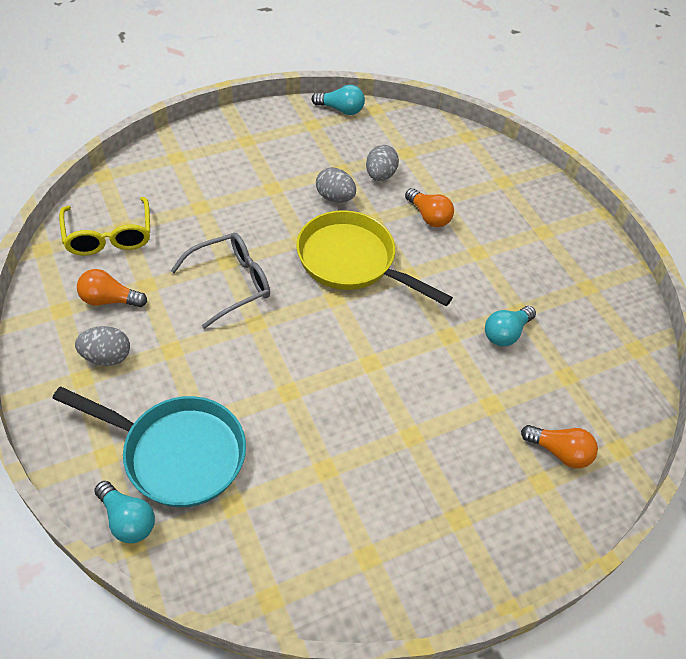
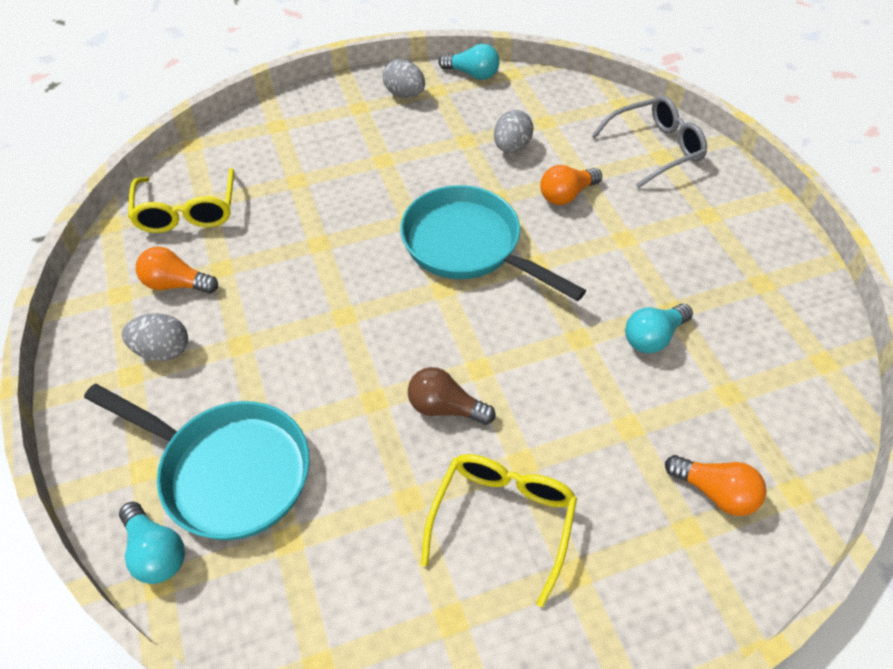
camera: 10 degrees right, 0 degrees up
grey glasses [171,233,270,329] -> grey glasses moved to [592,96,707,188]
yellow pan [296,210,453,306] -> turquoise pan [400,185,586,301]
grey egg [316,167,356,203] -> grey egg moved to [383,59,425,98]
orange light bulb [405,188,454,227] -> orange light bulb turned 90 degrees clockwise [540,165,602,205]
none -> brown light bulb [408,367,496,425]
none -> yellow glasses [421,454,577,607]

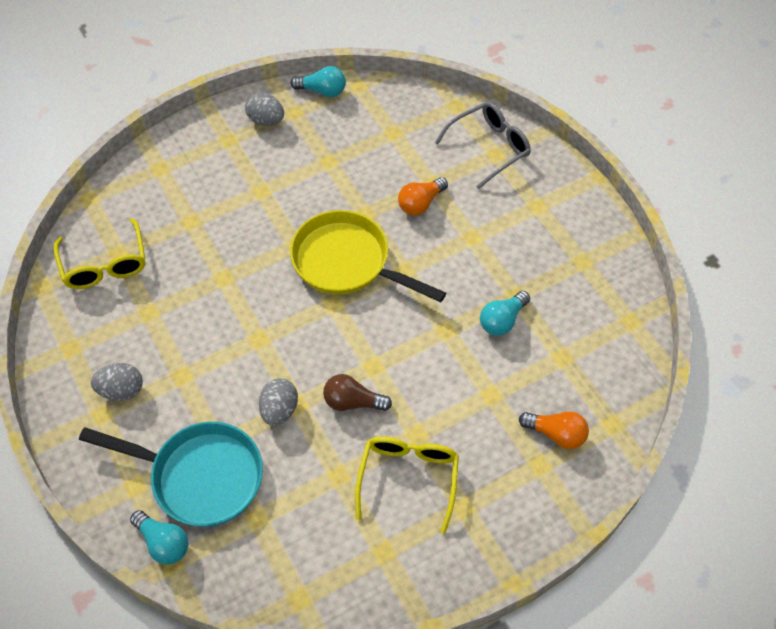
camera: 10 degrees left, 5 degrees up
orange light bulb [136,247,218,293] -> none
turquoise pan [400,185,586,301] -> yellow pan [290,210,446,302]
grey egg [494,110,534,153] -> grey egg moved to [259,378,298,426]

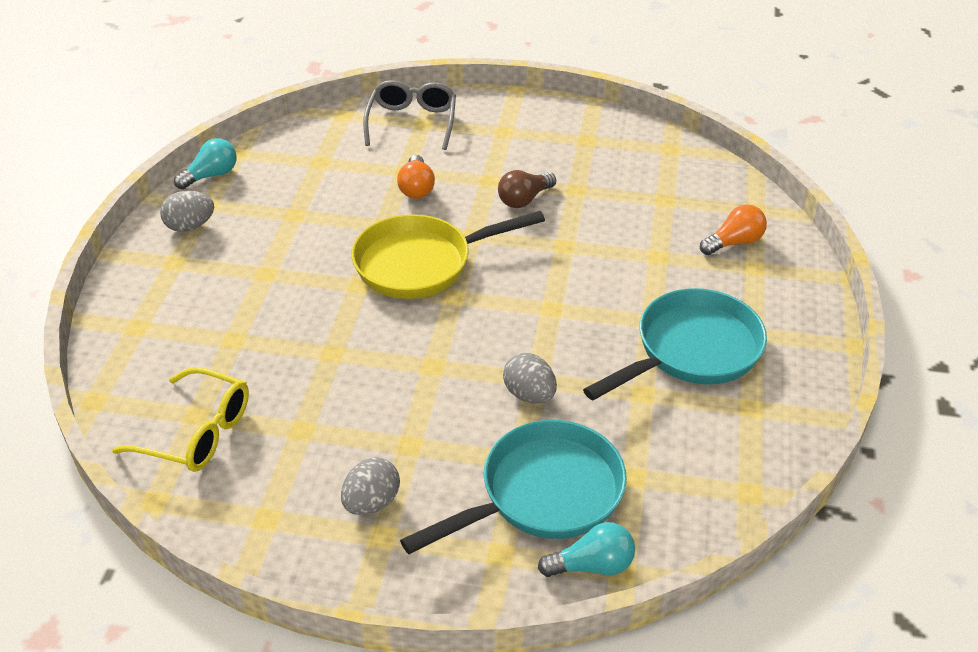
camera: 50 degrees left, 15 degrees down
brown light bulb [323,374,392,411] -> brown light bulb moved to [498,170,556,208]
yellow glasses [355,436,459,534] -> turquoise pan [583,288,767,400]
turquoise light bulb [480,291,530,336] -> none

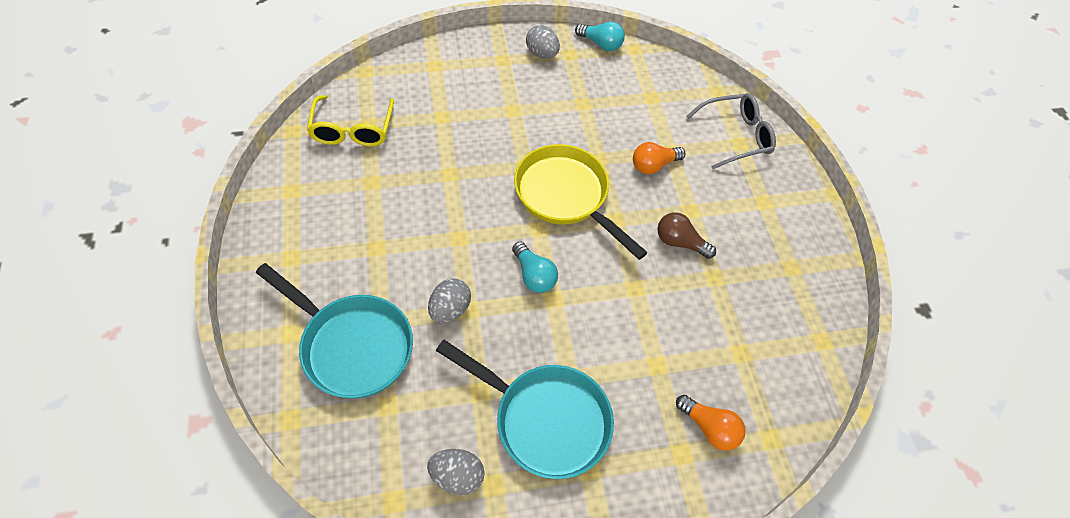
camera: 65 degrees right, 15 degrees up
grey egg [341,457,400,515] -> grey egg moved to [427,449,485,495]
turquoise light bulb [538,522,635,577] -> turquoise light bulb moved to [512,242,558,293]

